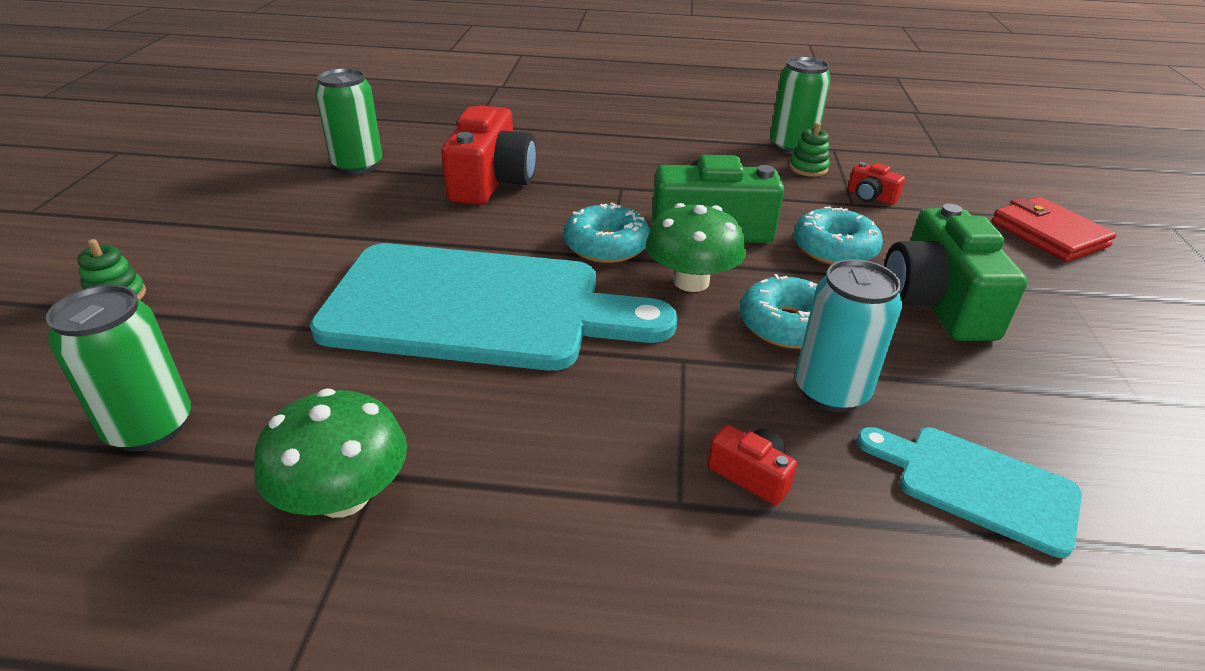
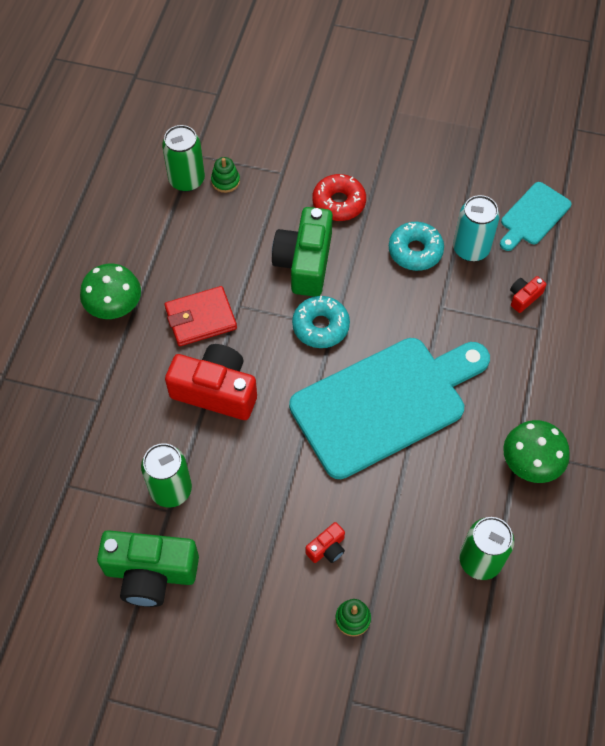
camera: 80 degrees left, 25 degrees up
turquoise cutting board [310,243,678,371] -> turquoise cutting board turned 45 degrees clockwise [289,338,490,479]
green mushroom [646,203,746,292] -> green mushroom moved to [80,264,141,319]
turquoise donut [793,206,883,265] -> red donut [312,174,366,221]
red camera [848,162,905,205] -> red camera moved to [306,522,345,563]
green camera [884,204,1028,341] -> green camera moved to [97,530,199,607]
red wallet [992,197,1116,262] -> red wallet moved to [165,286,237,346]

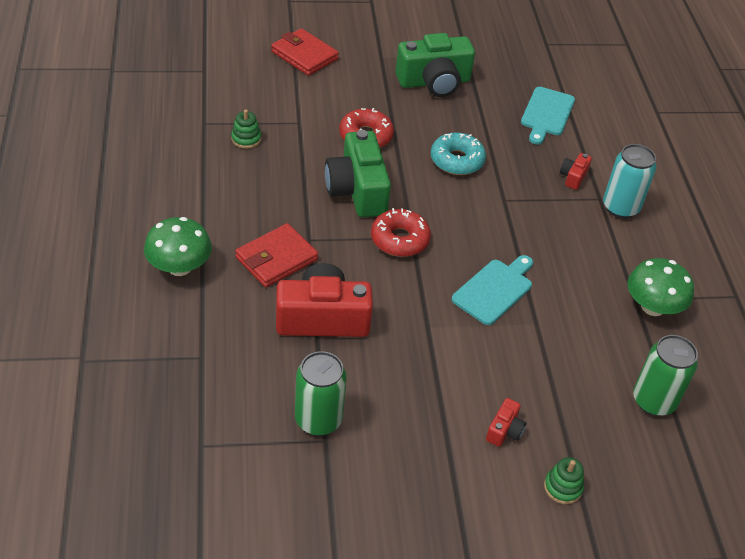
camera: 25 degrees left, 15 degrees down
green camera [97,530,199,607] -> green camera moved to [395,33,475,97]
green can [162,125,205,192] -> none
turquoise cutting board [289,338,490,479] -> turquoise cutting board [452,255,533,325], size x0.48
turquoise donut [292,296,350,348] -> red donut [371,208,431,257]
turquoise can [453,195,500,262] -> turquoise can moved to [603,144,656,218]
none -> red wallet [271,28,339,76]

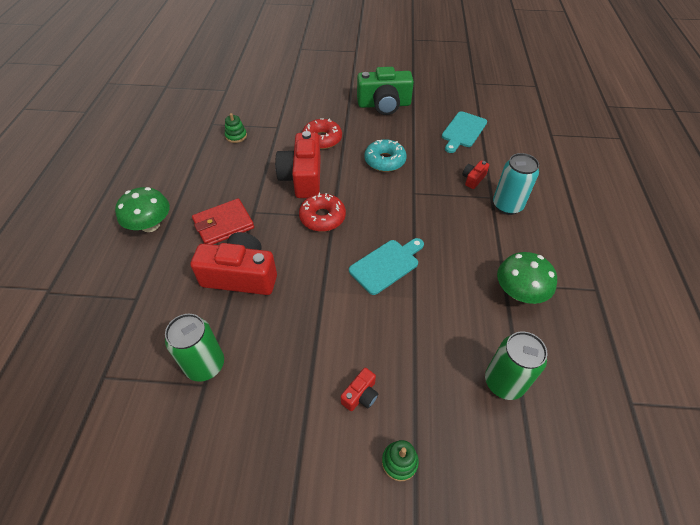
camera: 15 degrees right, 5 degrees up
red wallet [271,28,339,76] -> none
green camera [325,130,391,217] -> red camera [275,131,321,198]

